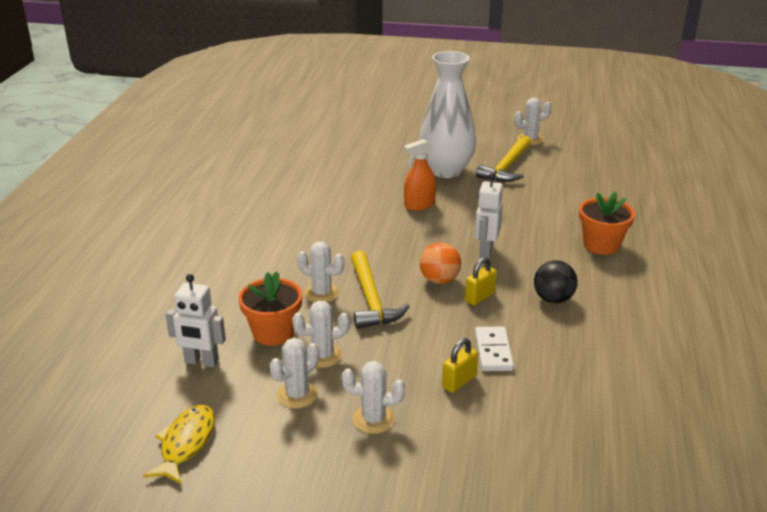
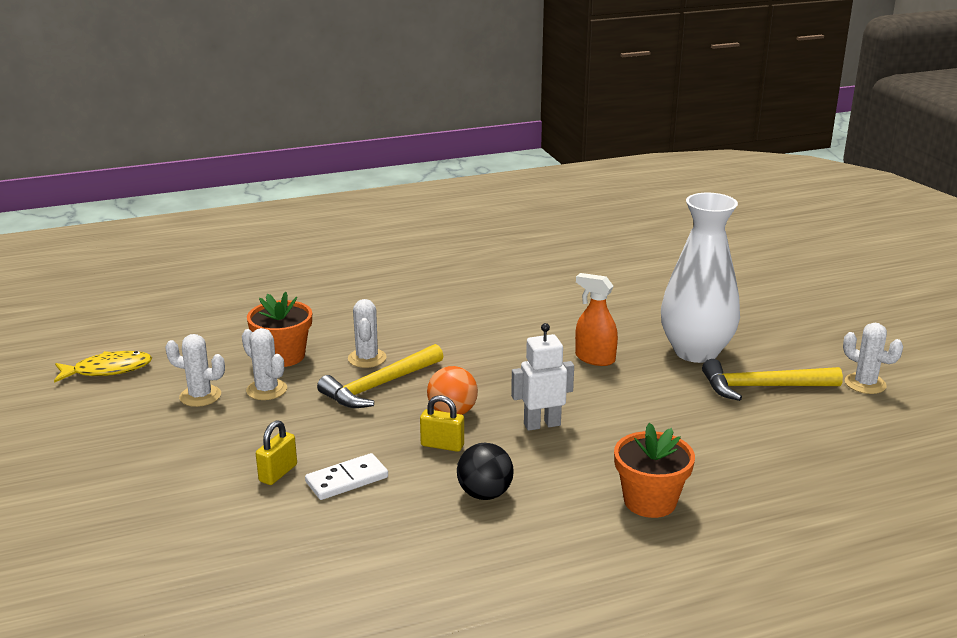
camera: 60 degrees right, 5 degrees down
white robot [165,274,226,367] -> none
white cactus [342,361,405,434] -> none
yellow padlock [442,338,478,393] -> yellow padlock turned 75 degrees counterclockwise [256,420,297,485]

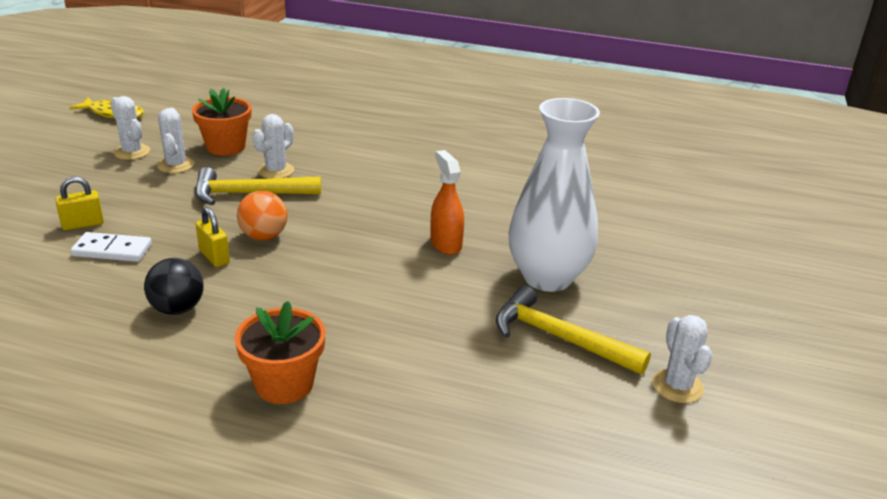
camera: 35 degrees right, 5 degrees up
white robot [511,323,574,431] -> none

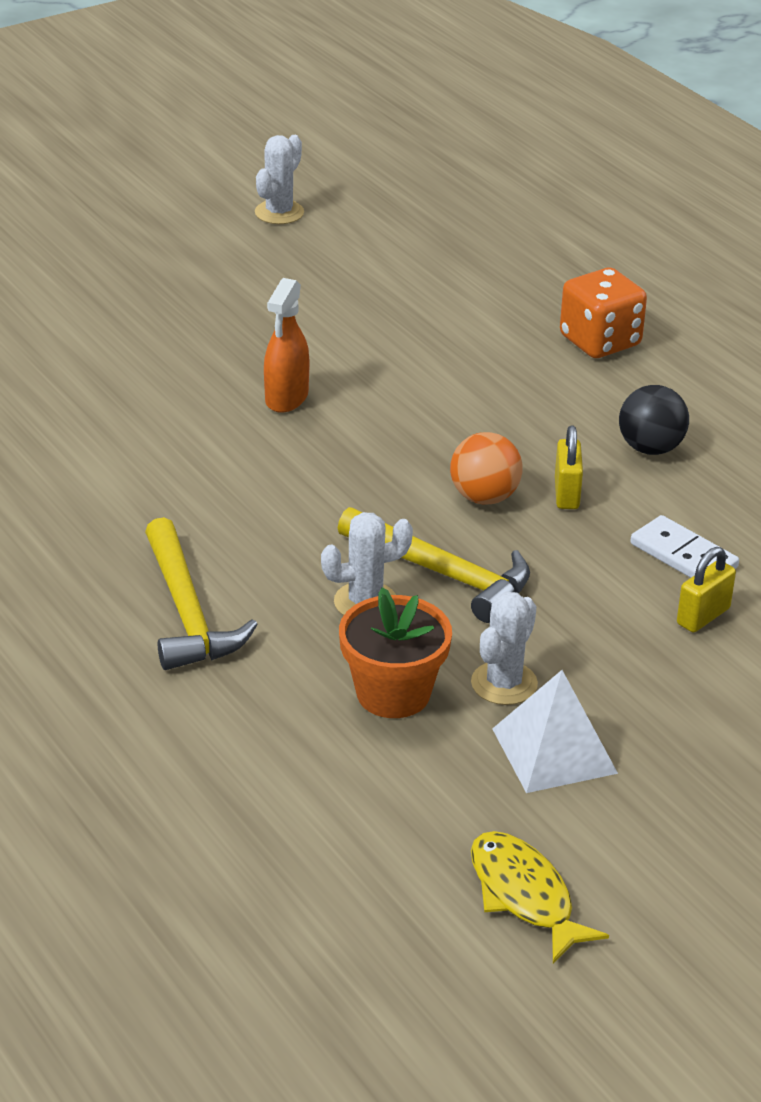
camera: 140 degrees left, 5 degrees up
yellow padlock [56,177,104,230] -> yellow padlock turned 60 degrees counterclockwise [677,547,736,633]
white cactus [111,96,150,160] -> white pyramid [492,670,618,793]
orange flower pot [235,301,326,404] -> orange dice [560,268,647,358]
yellow hammer [496,285,651,375] -> yellow hammer moved to [145,517,258,670]
white vase [508,98,600,292] -> none

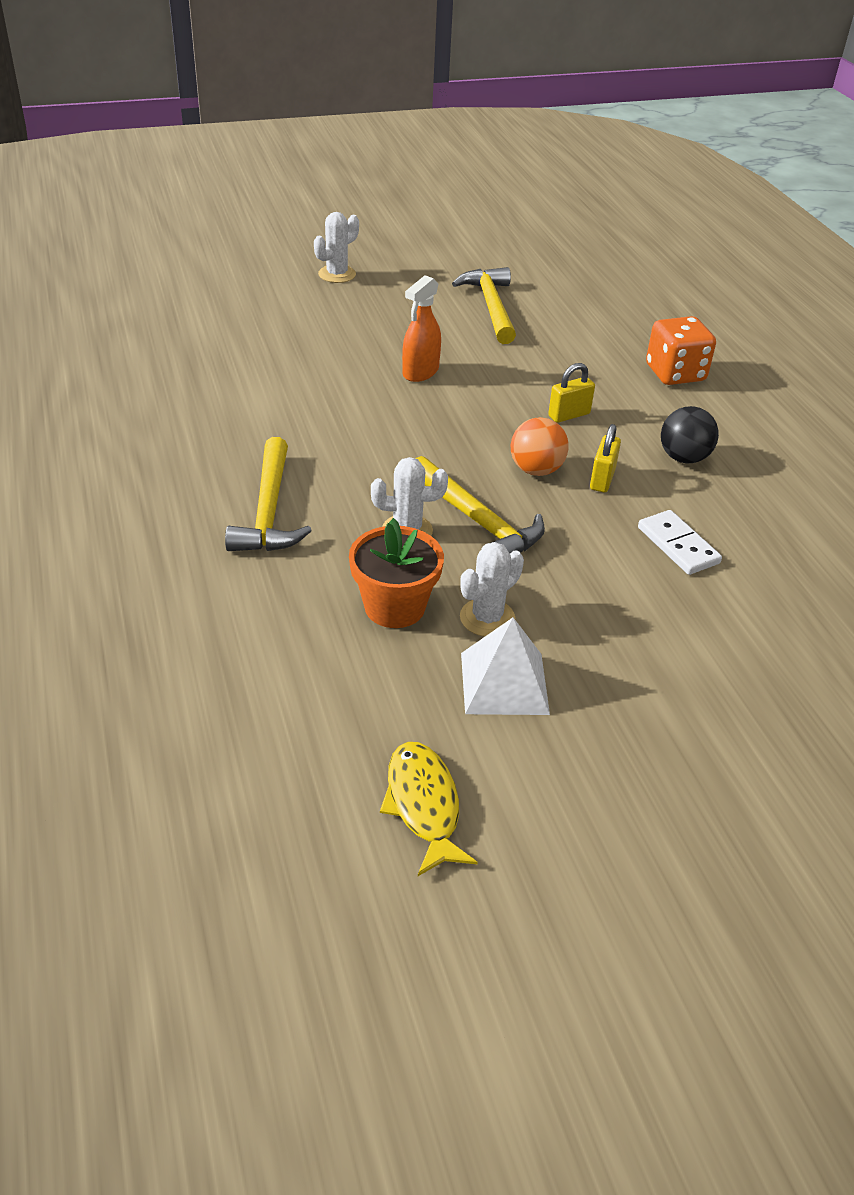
camera: 15 degrees right, 5 degrees up
white cactus [255,135,304,224] -> white cactus moved to [314,212,359,283]
yellow padlock [677,547,736,633] -> yellow padlock moved to [548,363,595,423]
none -> yellow hammer [452,267,516,344]

